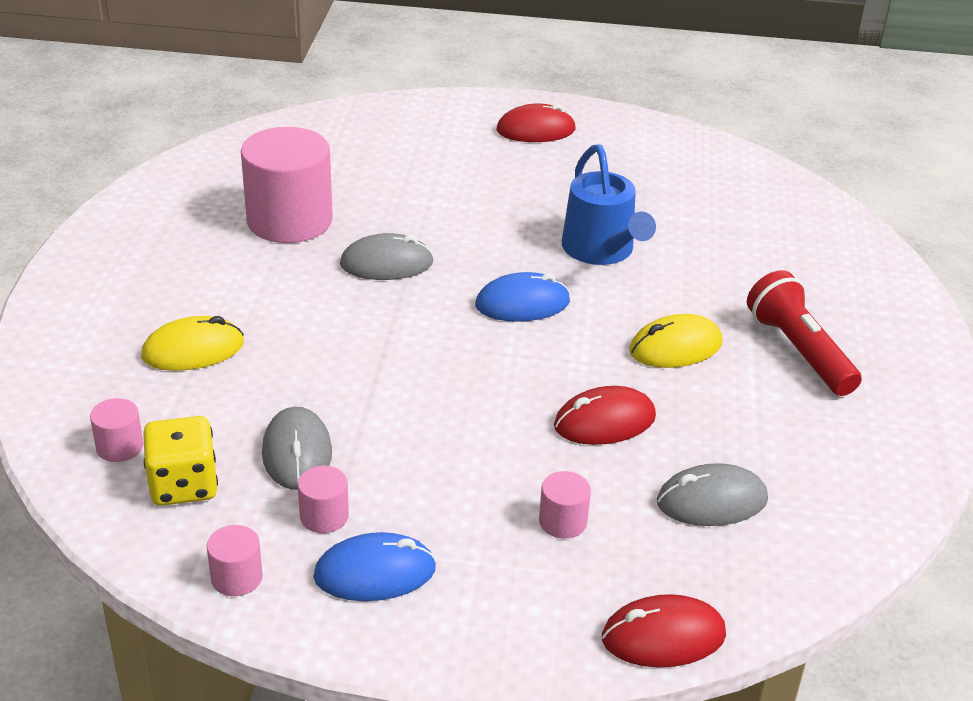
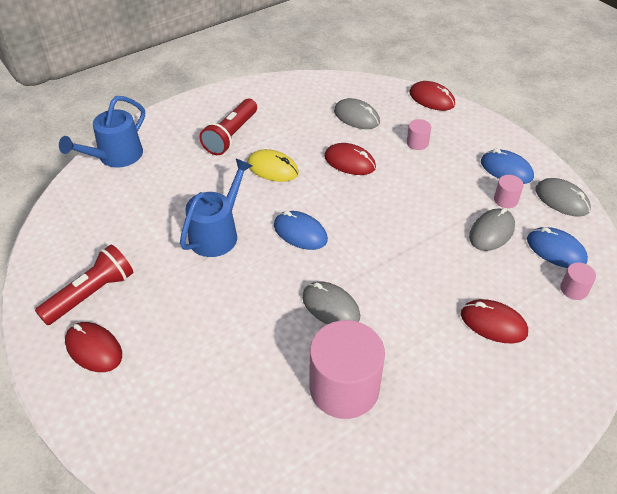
camera: 130 degrees left, 10 degrees up
yellow mouse [141,316,244,371] -> red mouse [461,299,528,343]
yellow dice [143,416,218,506] -> blue mouse [527,227,588,268]
pink cylinder [207,525,263,596] -> grey mouse [535,178,591,217]
none -> red flashlight [35,244,133,325]
none -> blue watering can [59,96,145,168]

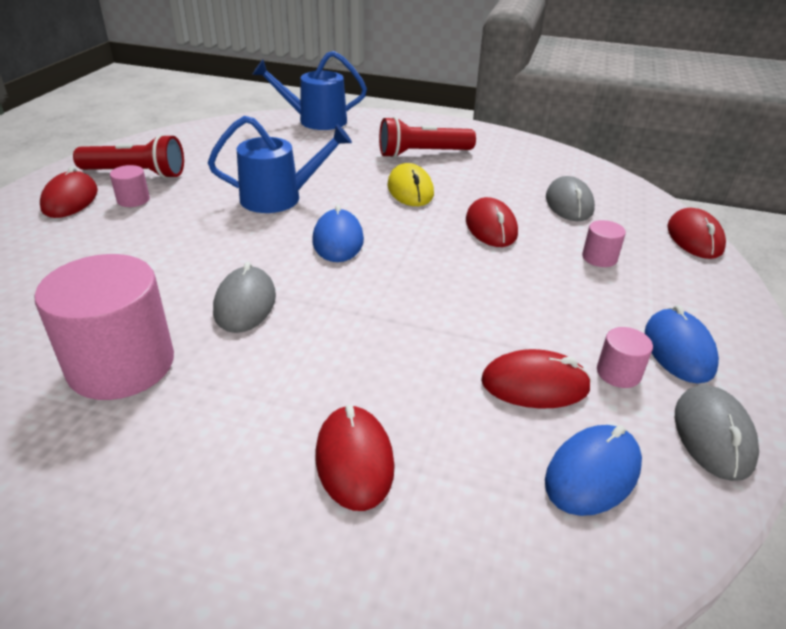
camera: 50 degrees right, 10 degrees down
grey mouse [469,208,515,251] -> red mouse [481,349,592,408]
blue mouse [527,227,588,268] -> blue mouse turned 45 degrees clockwise [545,425,642,516]
pink cylinder [560,262,596,300] -> pink cylinder moved to [110,165,150,207]

